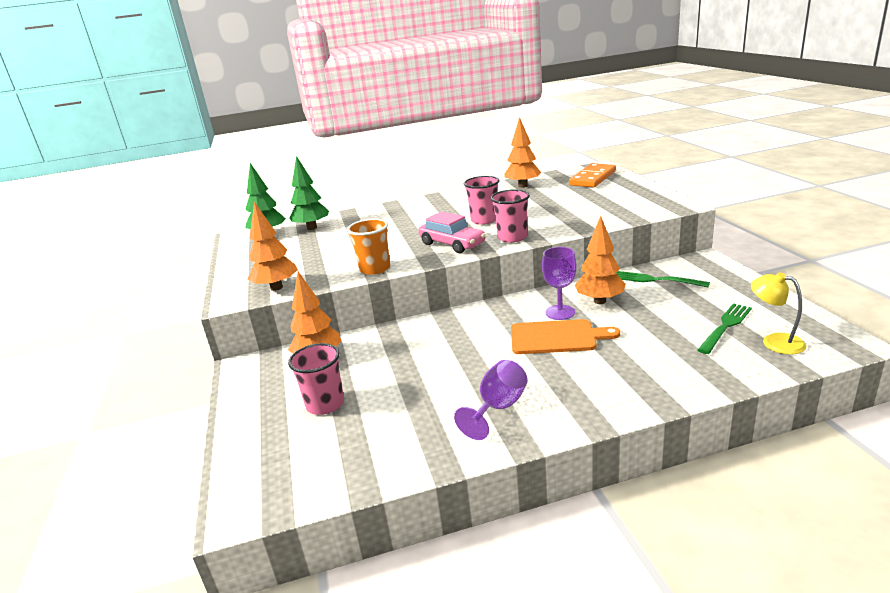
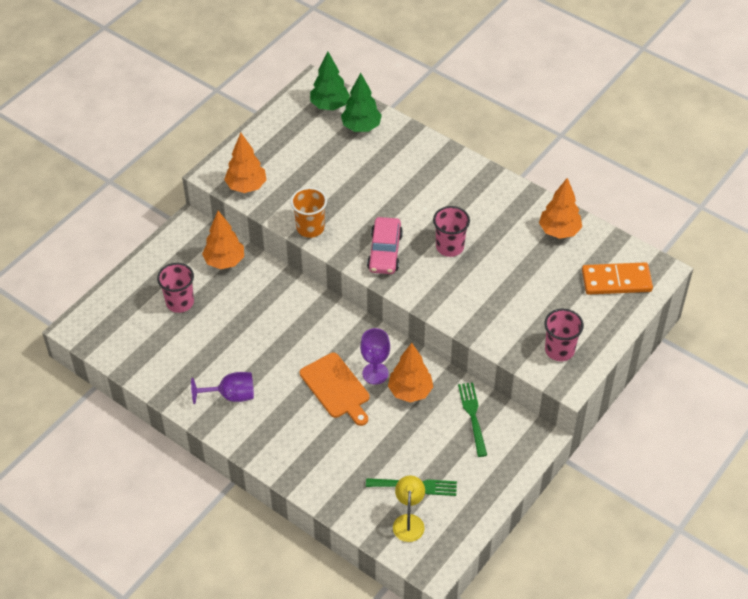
camera: 50 degrees right, 25 degrees up
pink cup [491,190,530,243] -> pink cup moved to [544,309,584,361]

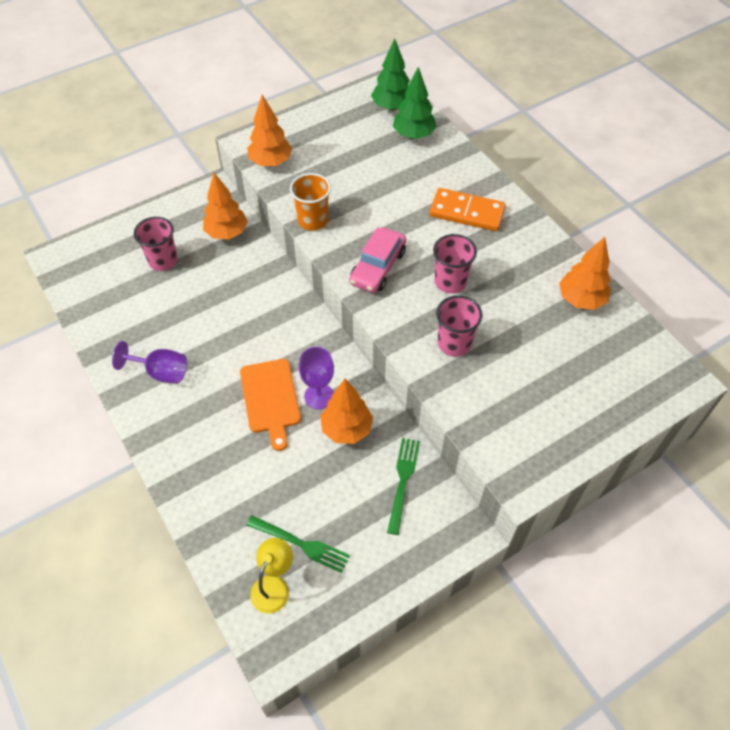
camera: 20 degrees right, 5 degrees up
pink cup [544,309,584,361] -> pink cup moved to [436,295,483,357]
orange domino [582,262,653,295] -> orange domino moved to [429,188,506,231]

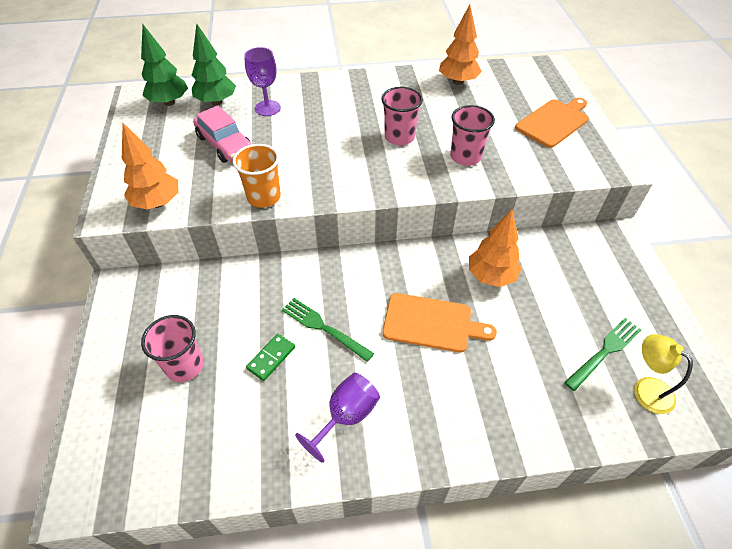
camera: 65 degrees left, 5 degrees down
orange tree [203,173,248,240] -> none
purple goblet [299,347,334,409] -> purple goblet moved to [244,47,281,116]
pink car [349,227,406,293] -> pink car moved to [193,105,252,163]
green fork [387,438,420,535] -> green fork moved to [282,298,374,362]
orange domino [429,188,506,231] -> none
none -> green domino [246,334,295,381]
none -> orange cutting board [515,98,589,148]

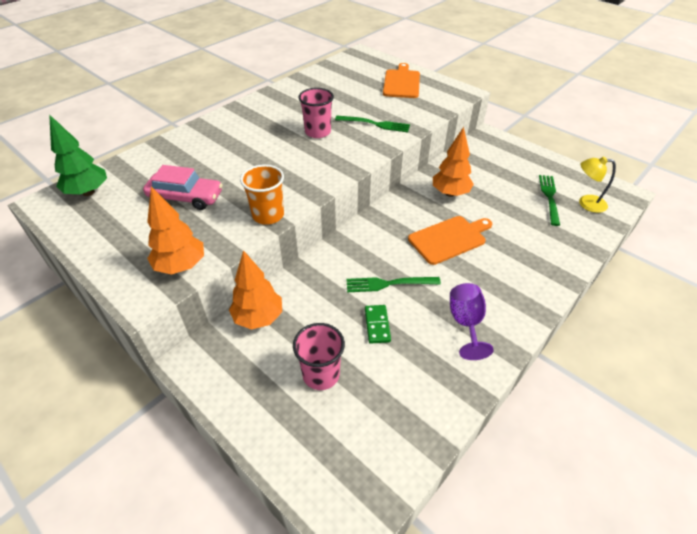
camera: 40 degrees left, 5 degrees down
green tree [192,23,236,105] -> none
purple goblet [244,47,281,116] -> none
orange tree [439,5,482,85] -> orange tree moved to [229,250,282,330]
pink cup [450,105,495,166] -> green fork [335,116,410,132]

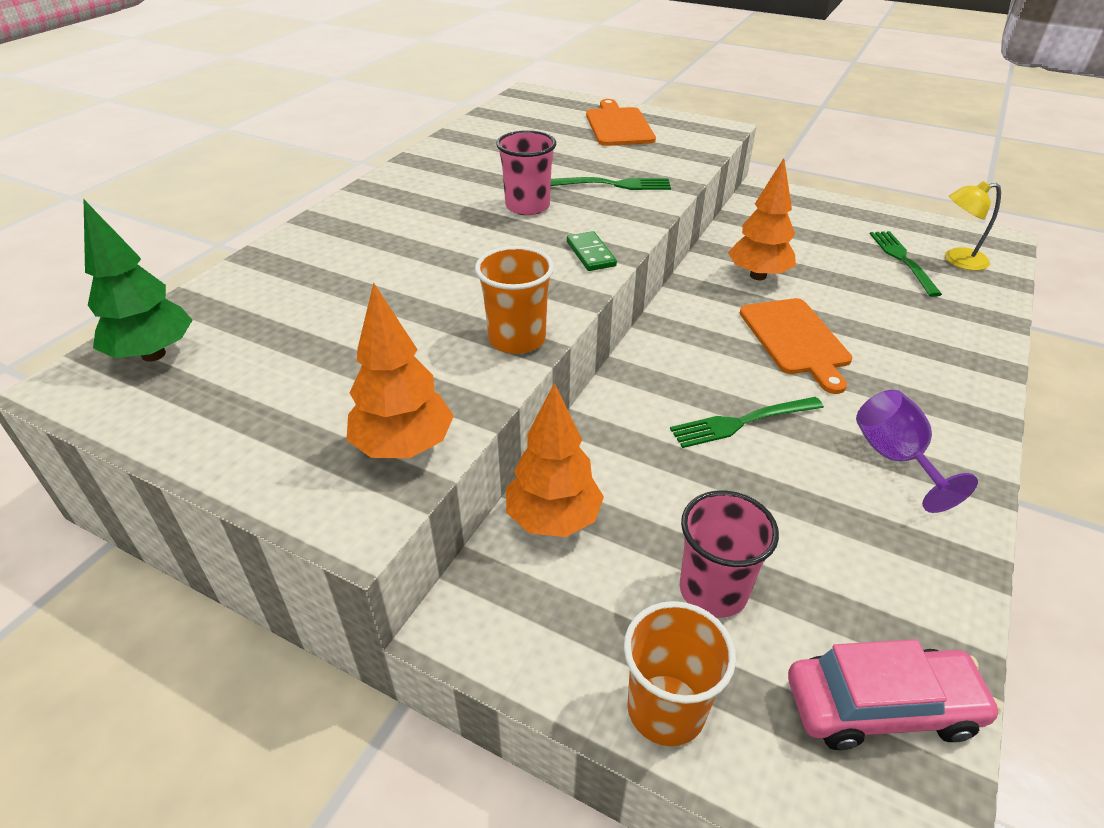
camera: 15 degrees left, 5 degrees down
pink car [143,165,223,210] -> pink car moved to [788,639,1002,750]
green domino [365,305,391,344] -> green domino moved to [567,231,617,271]
orange cutting board [408,216,492,265] -> orange cutting board turned 120 degrees clockwise [740,298,852,394]
none -> orange cup [624,601,736,746]

